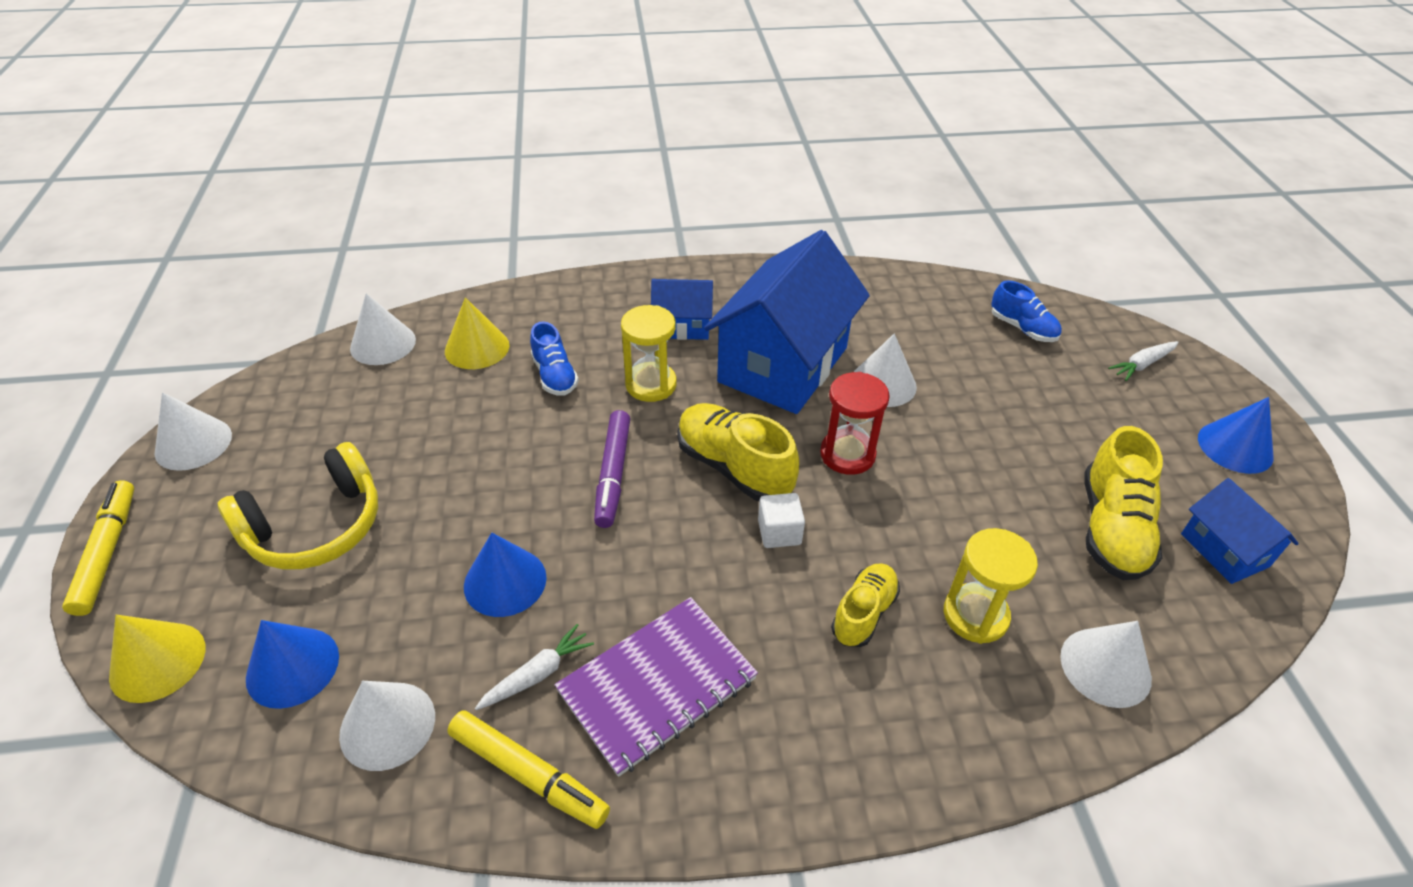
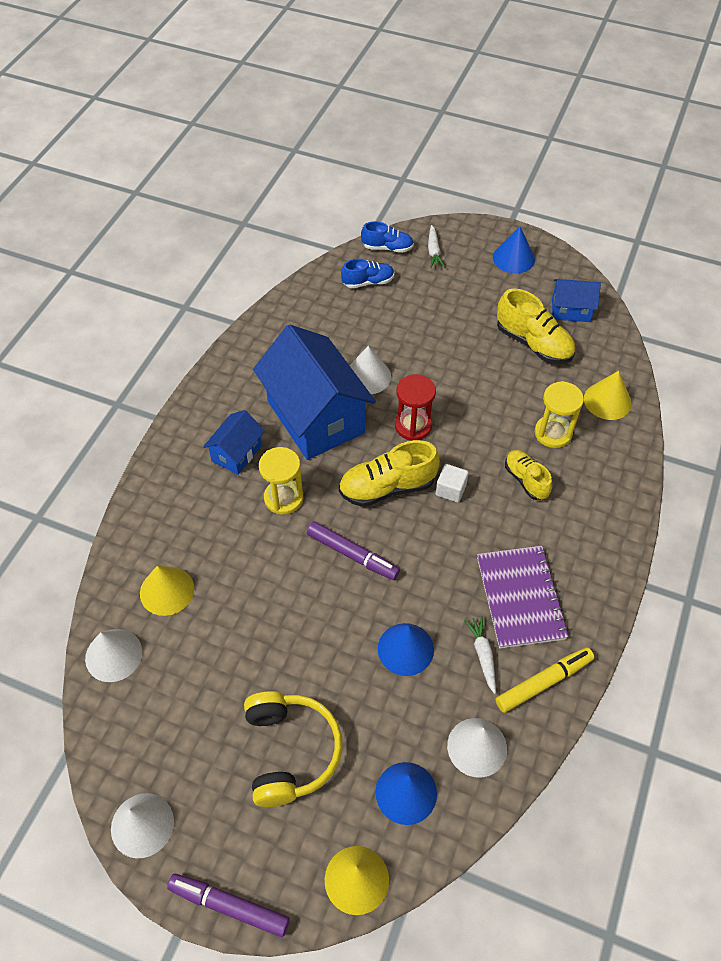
camera: 60 degrees left, 10 degrees up
yellow marker [62,480,134,616] -> purple marker [167,874,290,937]
blue shoe [530,321,579,396] -> blue shoe moved to [361,221,414,253]
white cone [1060,621,1152,708] -> yellow cone [584,371,632,420]

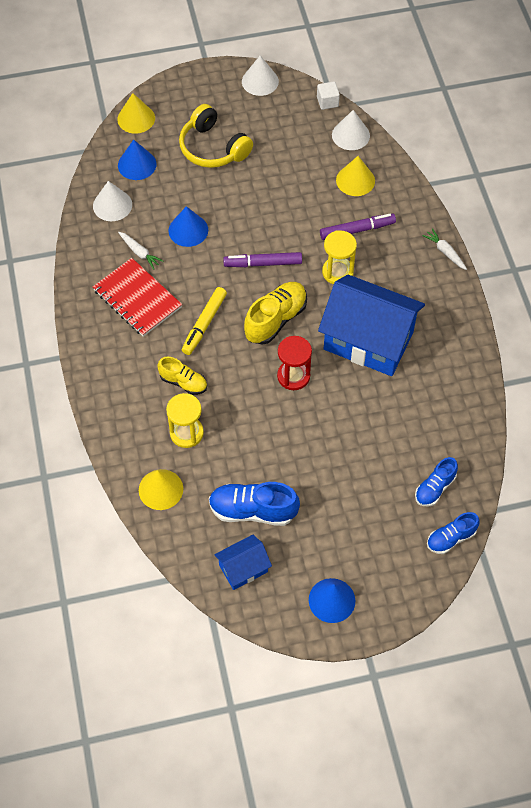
camera: 145 degrees right, 5 degrees up
purple marker [167,874,290,937] -> purple marker moved to [320,214,396,240]
blue house [203,410,265,475] -> none
white cone [350,346,391,394] -> none
white carrot [428,225,445,268] -> white carrot moved to [422,228,467,270]
white cube [436,464,469,503] -> white cube moved to [317,81,340,110]
purple notebook [477,546,569,649] -> red notebook [93,258,182,337]
yellow marker [496,647,594,713] -> yellow marker moved to [182,287,227,355]
yellow shoe [497,288,575,364] -> blue shoe [209,482,300,526]

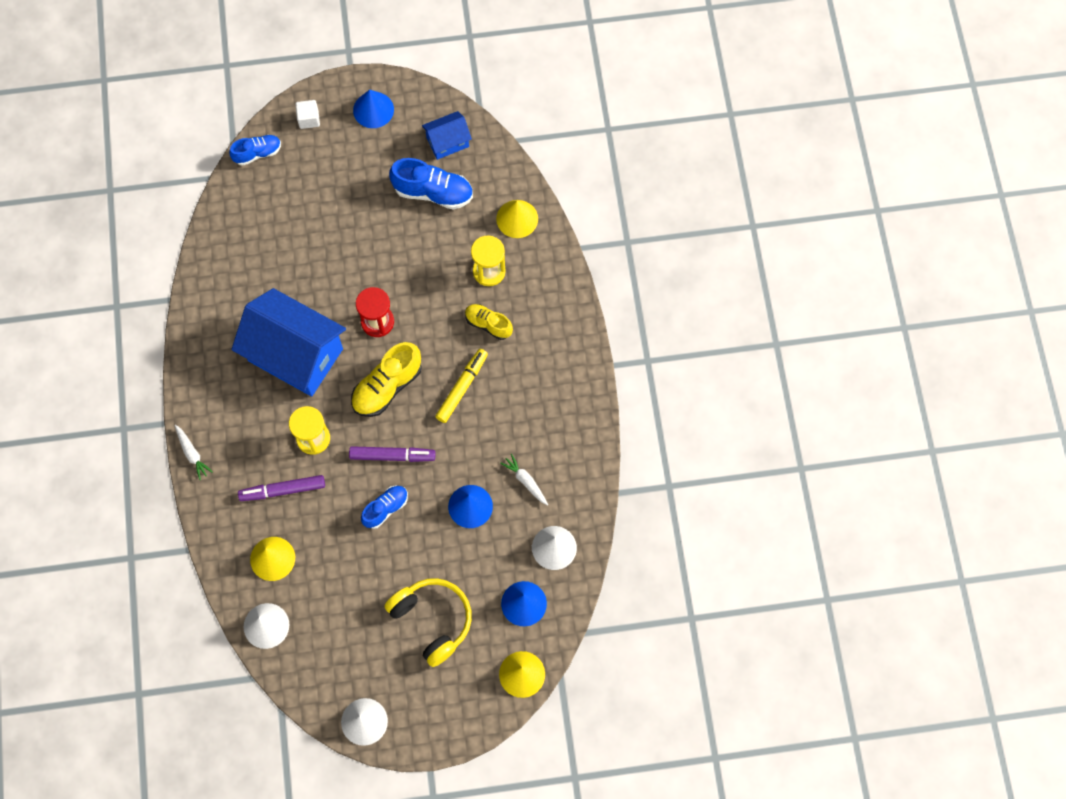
camera: 175 degrees left, 10 degrees up
red notebook [93,258,182,337] -> none
white cube [317,81,340,110] -> white cube moved to [295,100,320,129]
blue shoe [415,457,458,507] -> blue shoe moved to [361,486,408,529]

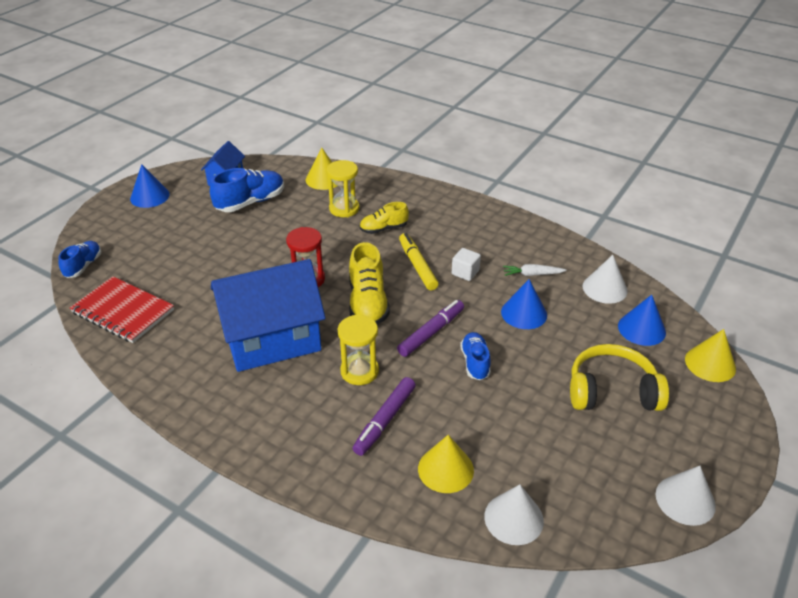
camera: 50 degrees left, 30 degrees down
white carrot [175,425,213,480] -> none
white cube [295,100,320,129] -> white cube moved to [452,248,481,281]
none -> red notebook [70,276,174,343]

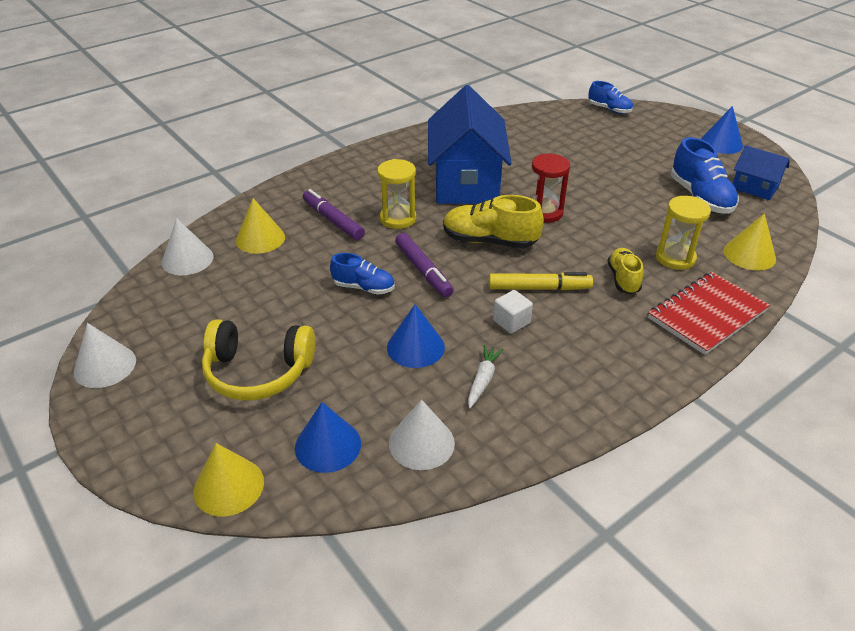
camera: 110 degrees right, 0 degrees up
red notebook [70,276,174,343] -> red notebook moved to [648,272,770,355]
yellow headphones [570,344,669,411] -> yellow headphones turned 75 degrees clockwise [202,319,315,401]

